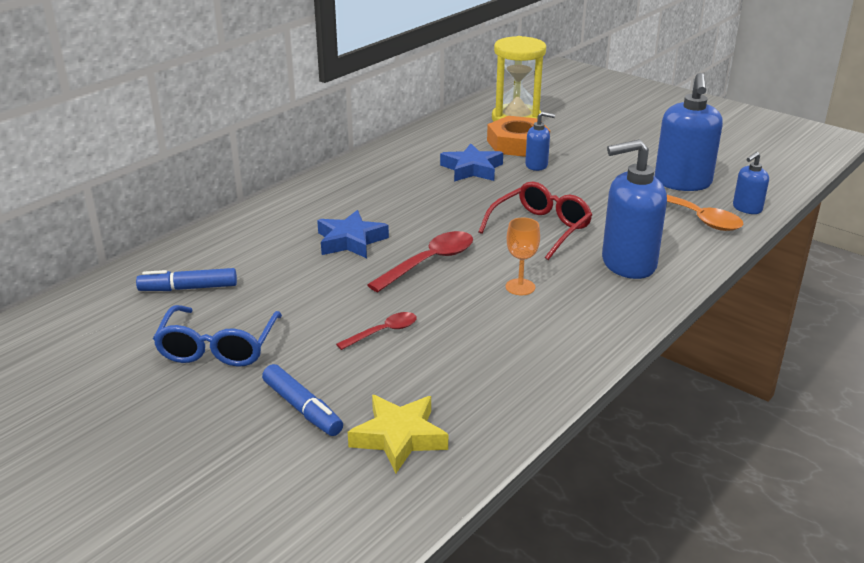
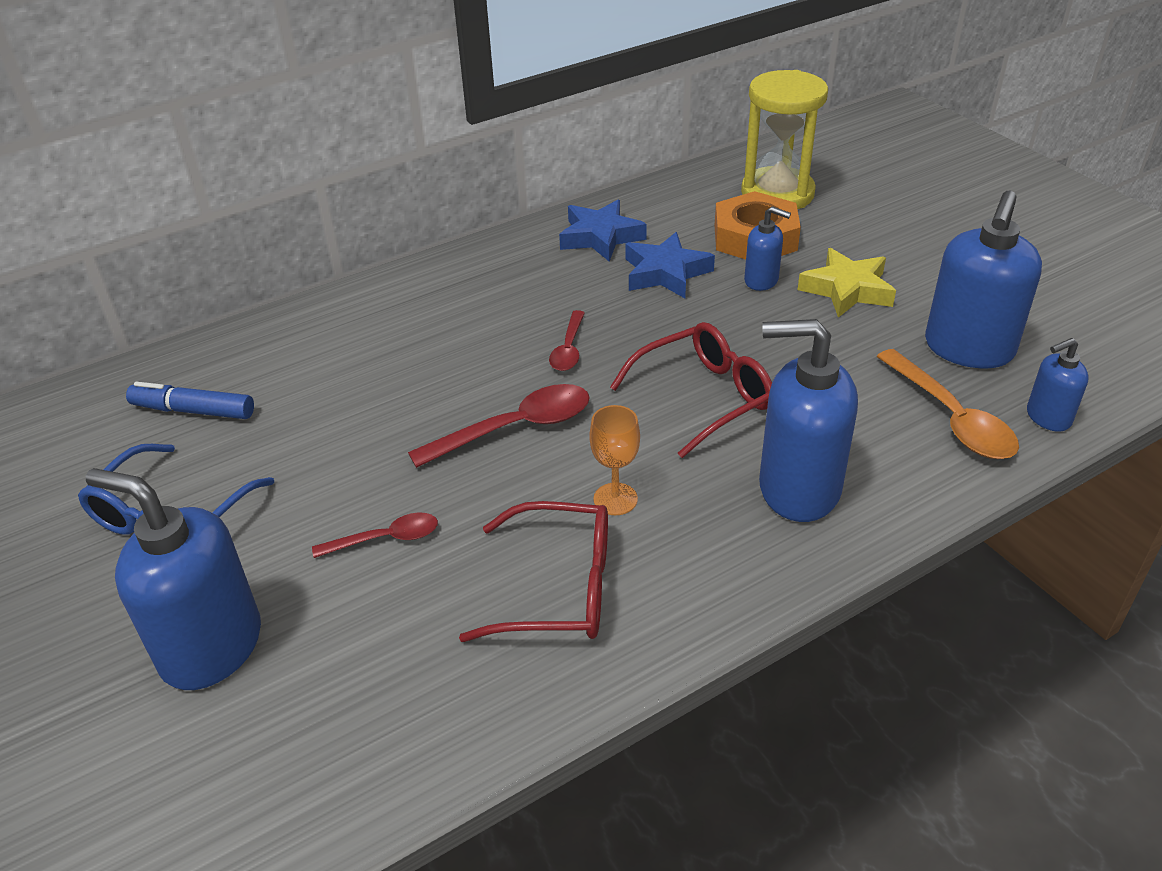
camera: 20 degrees right, 10 degrees up
blue marker [262,364,343,436] -> blue soap dispenser [86,468,261,690]
blue star [317,210,389,258] -> blue star moved to [559,200,647,262]
yellow star [348,395,448,474] -> yellow star moved to [798,248,896,318]
none -> red glasses [459,501,608,642]
none -> red spoon [549,310,585,371]

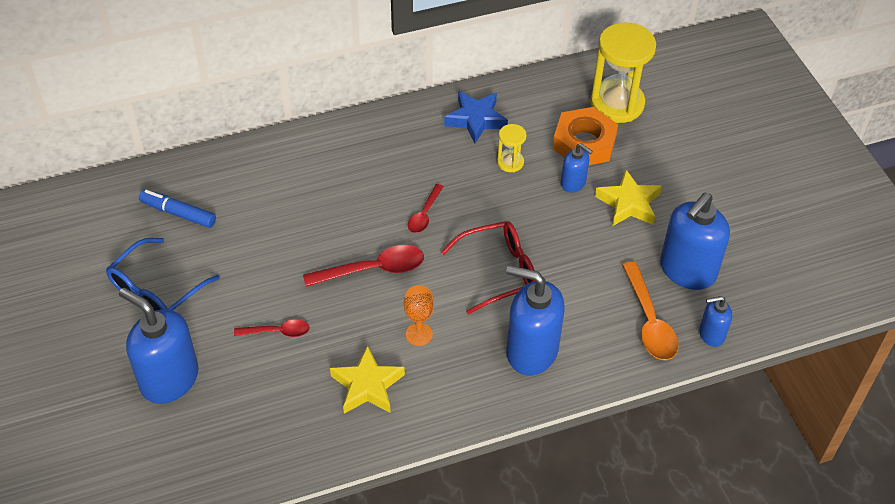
camera: 10 degrees right, 10 degrees up
red glasses [459,501,608,642] -> yellow star [330,345,405,414]
blue star [625,232,715,298] -> yellow hourglass [497,124,527,172]

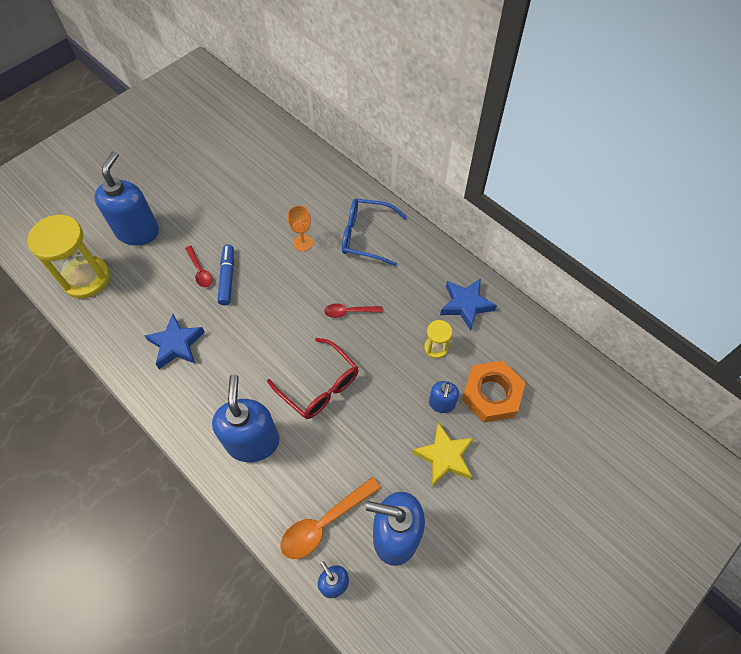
camera: 65 degrees right, 10 degrees up
blue glasses [106,238,220,311] -> blue glasses moved to [342,199,407,266]
blue marker [139,189,216,228] -> blue marker moved to [218,244,234,305]
red spoon [303,245,424,287] -> none
yellow star [330,345,405,414] -> blue star [144,314,205,369]
orange goblet [404,285,434,346] -> orange goblet moved to [288,205,313,251]
yellow hourglass [590,23,656,123] -> yellow hourglass moved to [27,215,110,298]

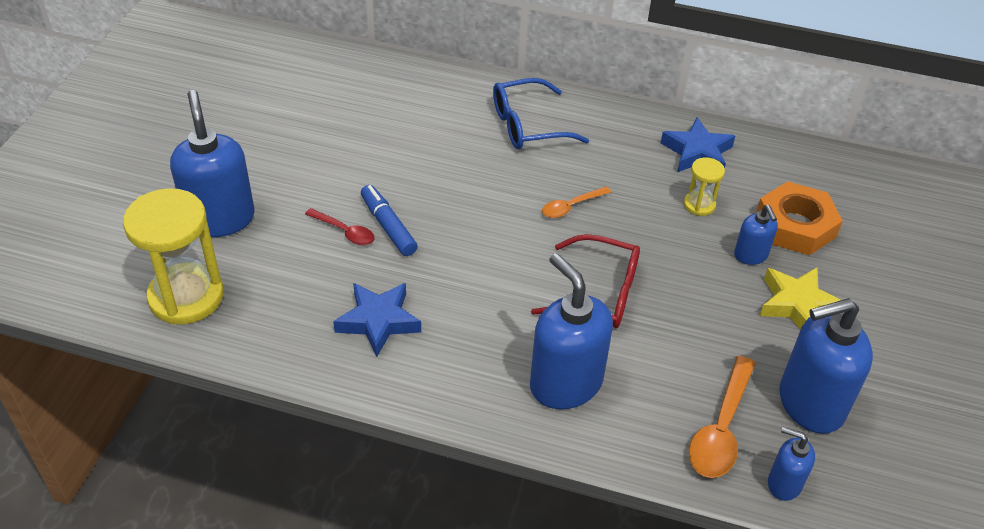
camera: 30 degrees left, 15 degrees down
orange goblet [288,205,313,251] -> none
red spoon [324,304,383,318] -> orange spoon [542,186,611,218]

